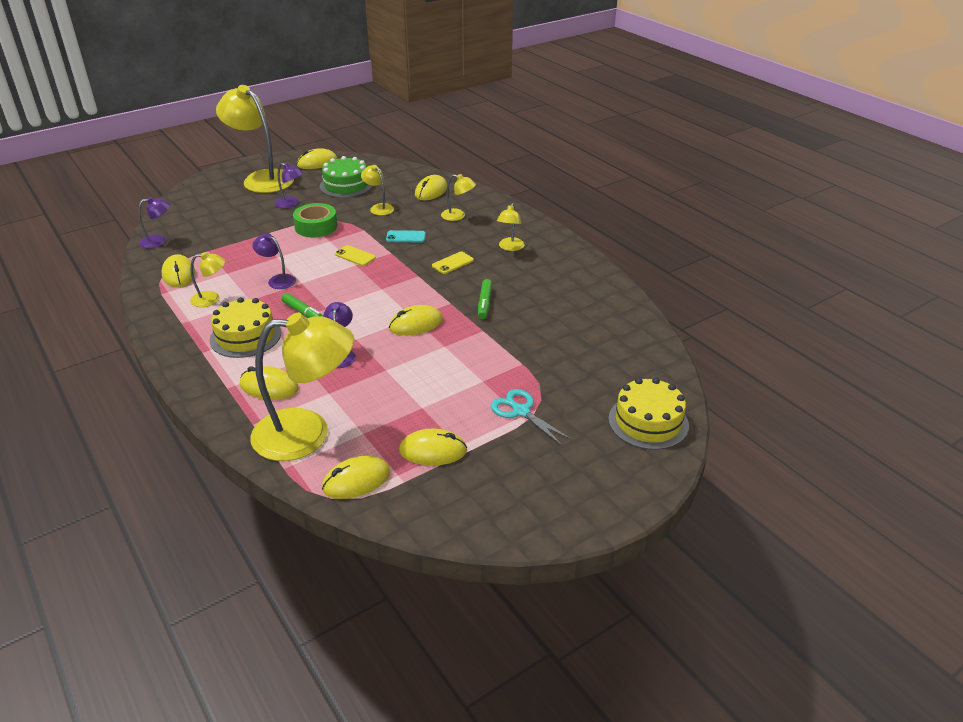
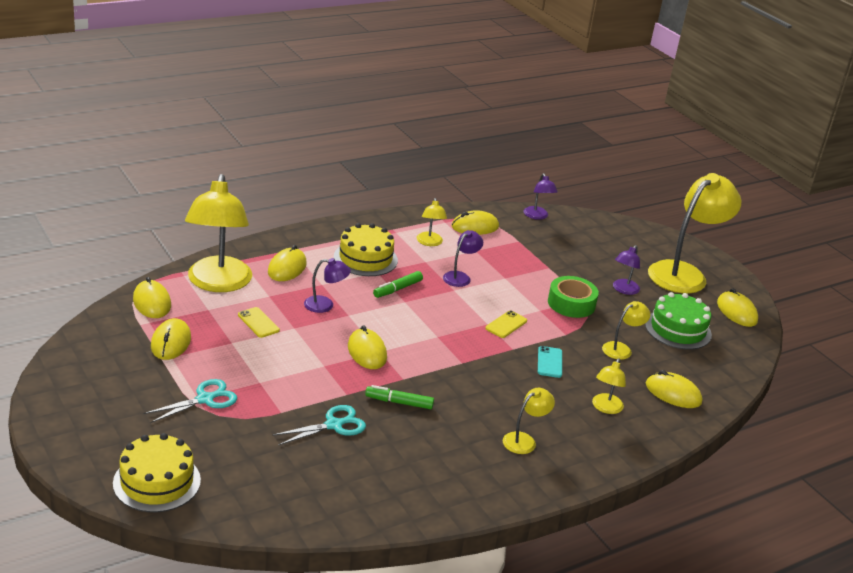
camera: 90 degrees right, 5 degrees down
yellow phone [432,252,474,274] -> yellow phone moved to [238,307,280,338]
yellow lamp [497,203,525,251] -> yellow lamp turned 120 degrees clockwise [503,388,555,454]
none -> turquoise scissors [272,405,366,445]

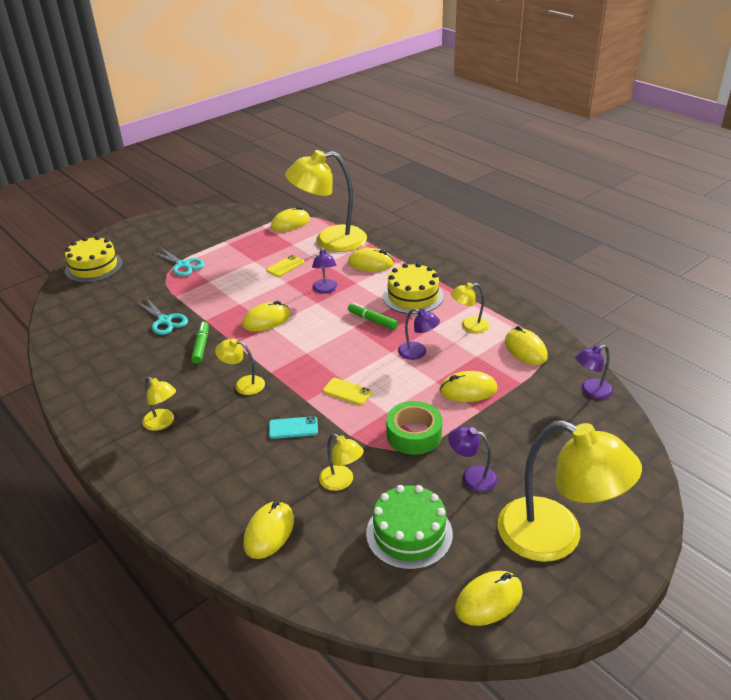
camera: 85 degrees right, 5 degrees up
yellow mouse [151,318,191,360] -> yellow mouse moved to [439,371,497,402]
yellow lamp [592,359,626,414] -> yellow lamp moved to [215,338,265,395]

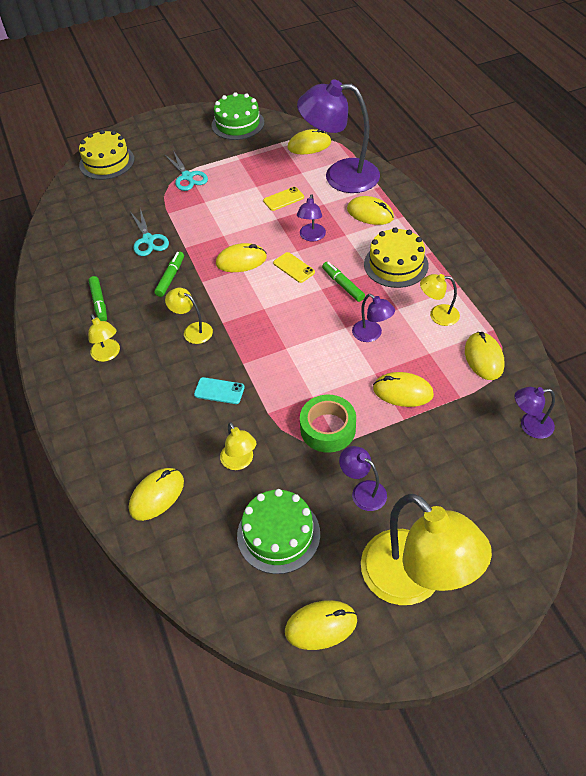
camera: 20 degrees right, 15 degrees up
yellow lamp [285,150,367,252] -> purple lamp [297,79,380,193]
yellow phone [323,378,372,405] -> yellow phone moved to [273,252,315,283]
none -> green marker [89,276,107,321]
none -> green cake [212,92,264,140]

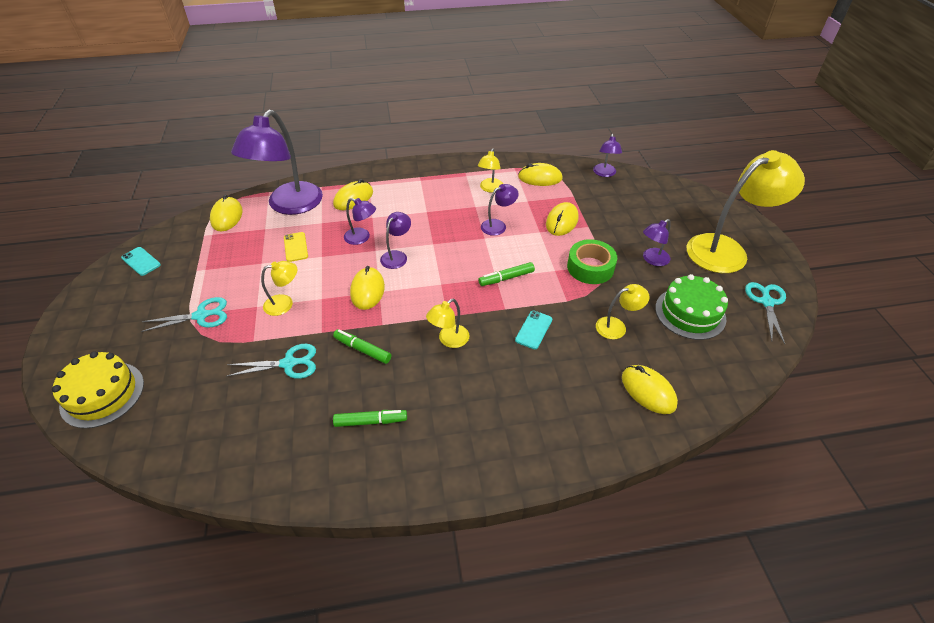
camera: 80 degrees left, 5 degrees down
yellow lamp [88,314,120,362] -> yellow lamp moved to [261,261,297,316]
green cake [212,92,264,140] -> turquoise phone [121,247,161,276]
yellow phone [273,252,315,283] -> purple lamp [380,212,411,269]
yellow mouse [285,600,357,650] -> turquoise scissors [745,282,786,344]
green marker [322,262,365,302] -> green marker moved to [478,262,535,286]
yellow cake [364,227,428,288] -> none

